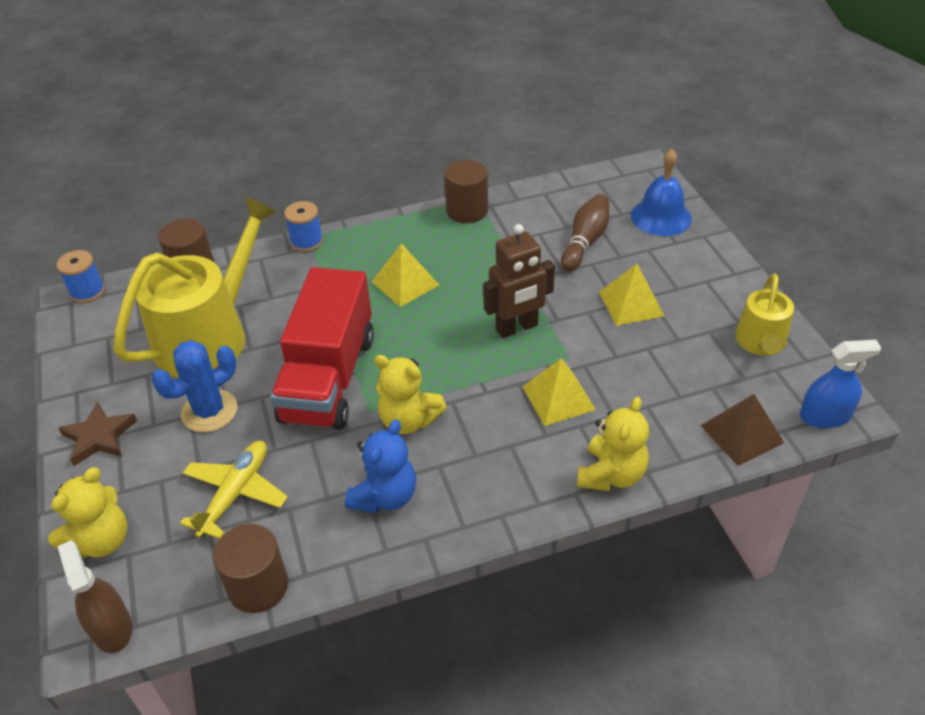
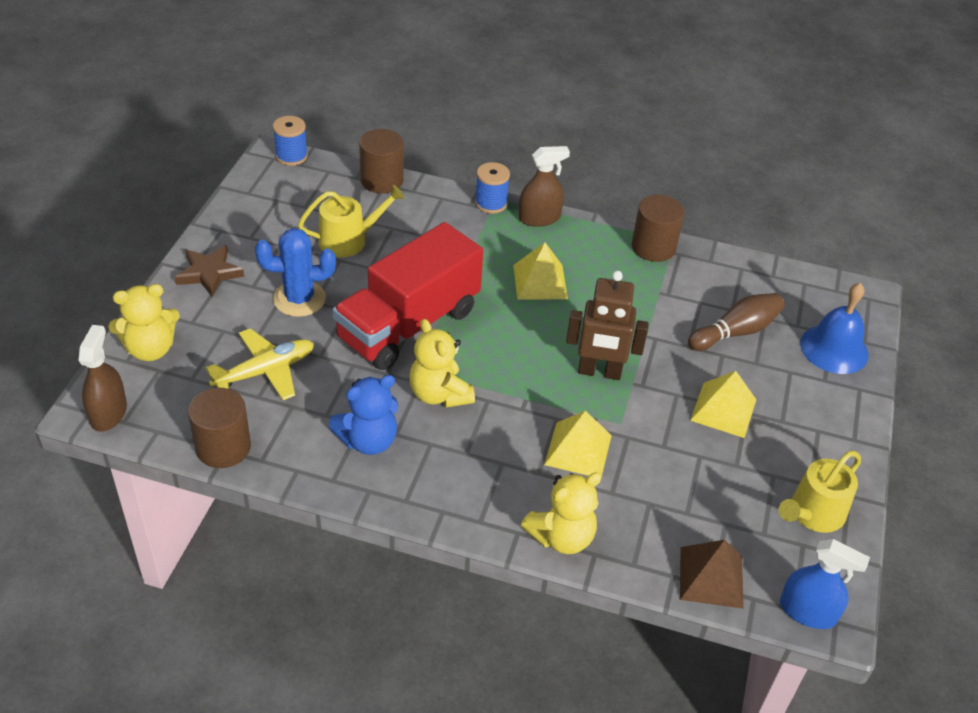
camera: 30 degrees right, 0 degrees up
yellow watering can [114,196,278,378] -> yellow watering can [298,185,405,257], size x0.54
none -> brown spray bottle [519,146,570,227]

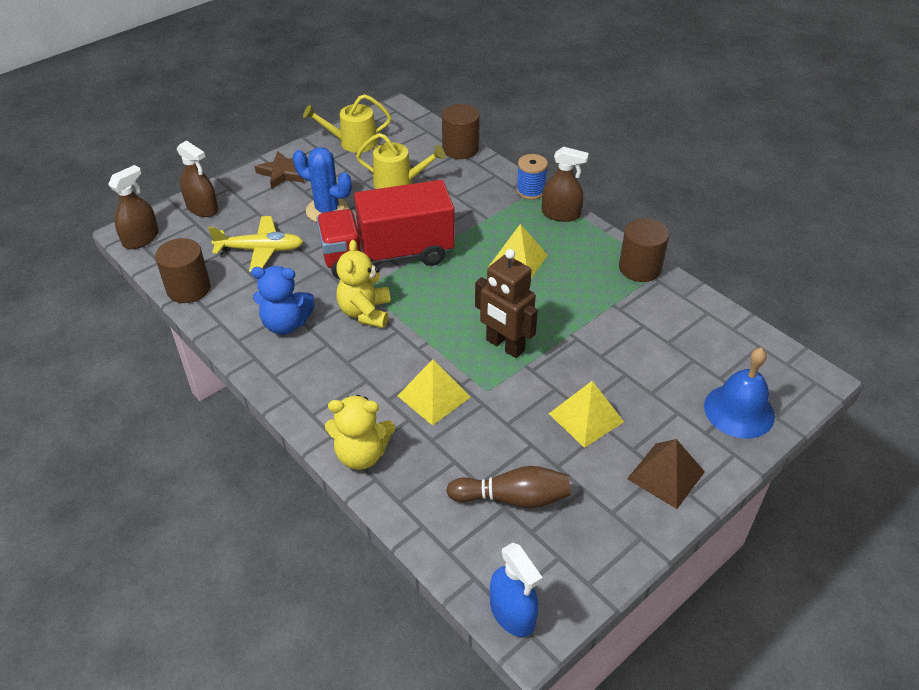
camera: 35 degrees right, 0 degrees up
yellow teddy bear [109,284,180,361] -> brown spray bottle [177,140,218,217]
blue spool [273,116,308,166] -> none
brown pyramid [680,540,743,609] -> brown pyramid moved to [627,439,705,509]
brown bowling pin [688,293,785,351] -> brown bowling pin moved to [446,466,570,508]
yellow watering can [779,450,861,533] -> yellow watering can moved to [303,94,391,153]

